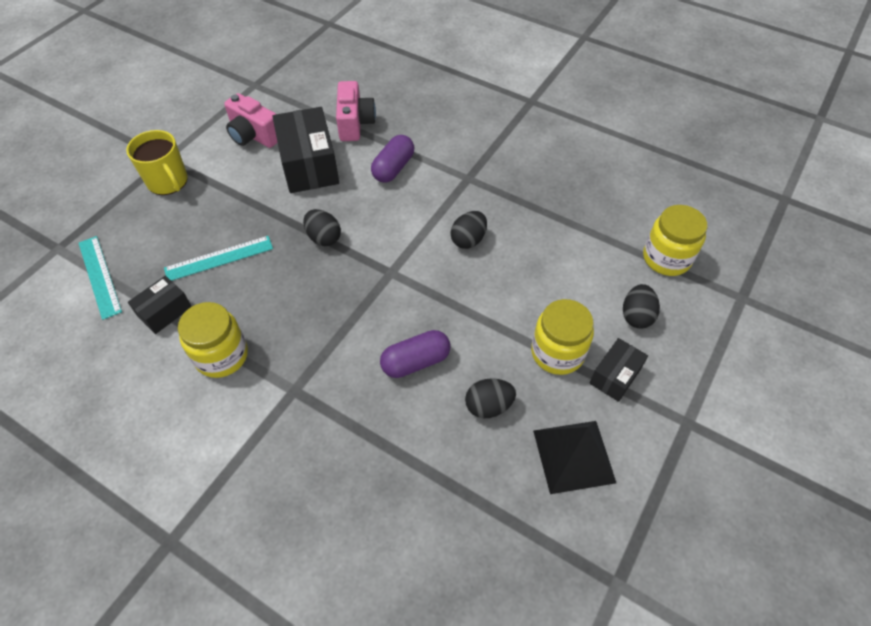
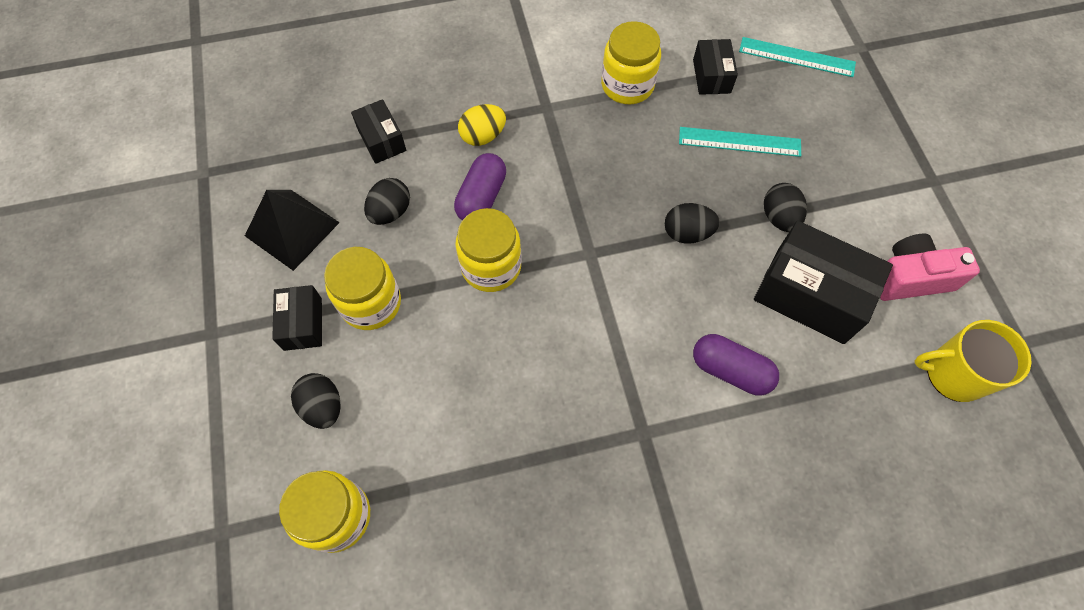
camera: 135 degrees right, 10 degrees up
yellow mug [126,130,188,195] -> yellow mug moved to [914,320,1032,402]
turquoise ruler [164,236,273,281] -> turquoise ruler turned 75 degrees clockwise [679,127,801,157]
pink camera [336,81,376,141] -> none
purple capsule [371,135,414,183] -> purple capsule turned 45 degrees counterclockwise [693,334,779,396]
black egg [450,211,487,249] -> black egg moved to [764,183,807,232]
none -> black box [351,99,406,164]
none -> yellow jar [455,208,521,292]
none -> yellow egg [458,104,506,146]

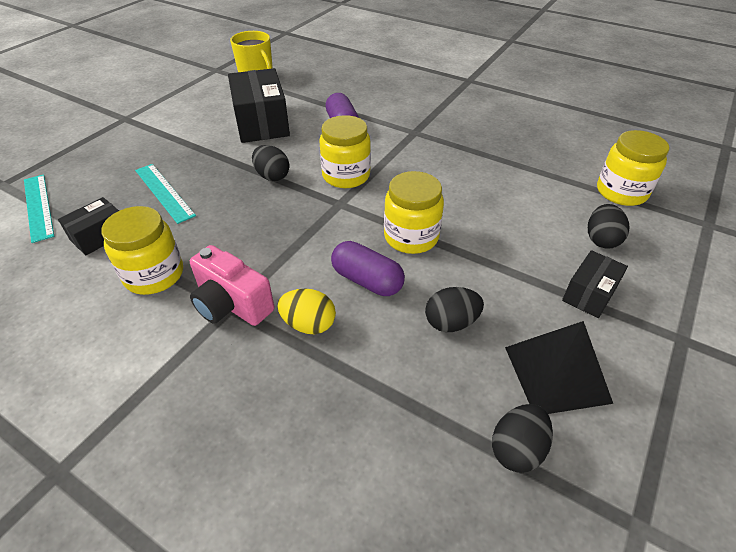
camera: 135 degrees left, 20 degrees down
yellow jar [324,247,401,330] -> yellow jar moved to [319,115,371,188]
black box [351,99,406,164] -> none
purple capsule [454,153,506,220] -> purple capsule turned 60 degrees clockwise [331,241,405,296]
black egg [764,183,807,232] -> black egg moved to [492,404,553,473]
pink camera [880,233,980,301] -> pink camera moved to [190,245,274,326]

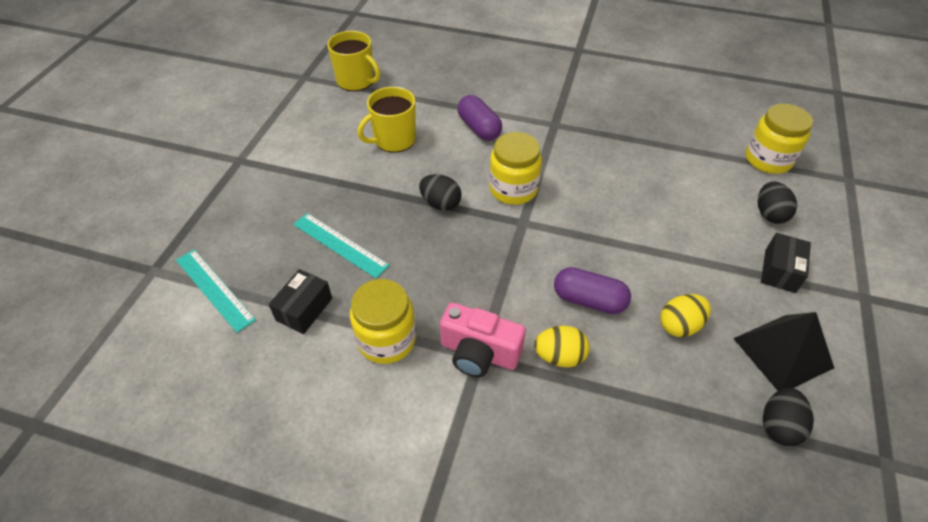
camera: 15 degrees left, 5 degrees up
black box [228,68,290,143] -> yellow mug [358,87,416,153]
yellow jar [384,171,444,254] -> none
black egg [425,287,484,332] -> yellow egg [660,294,711,337]

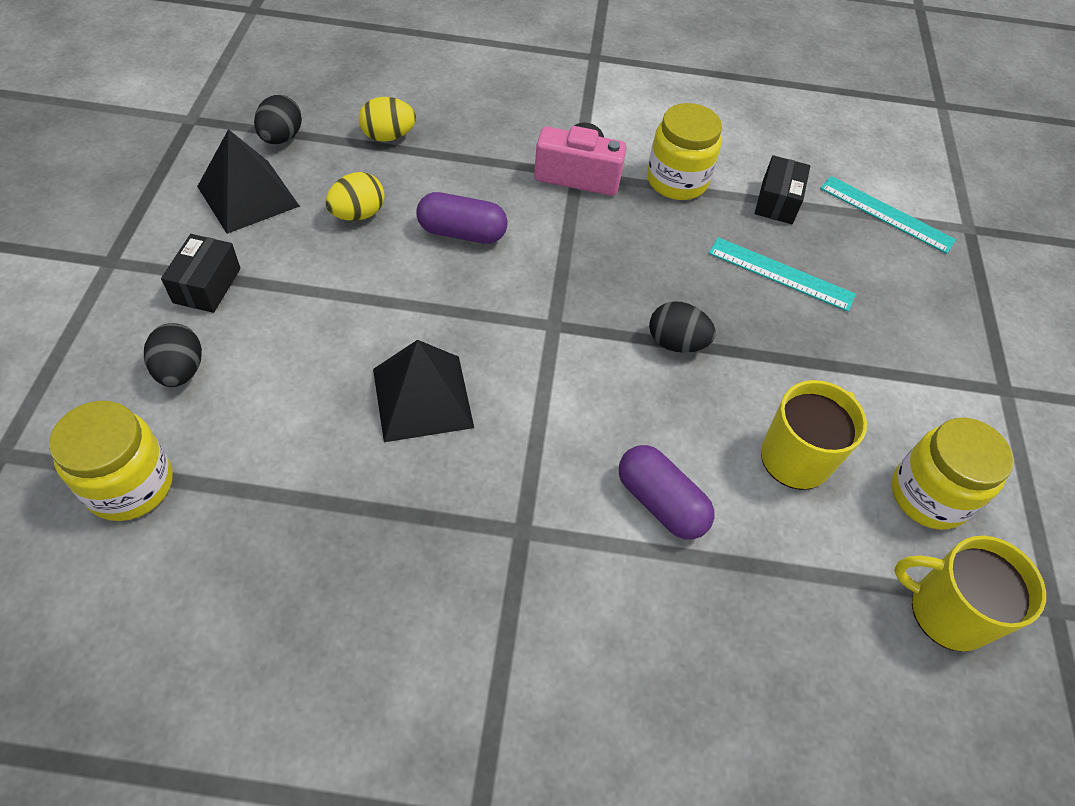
camera: 165 degrees right, 5 degrees up
yellow jar [489,132,542,205] -> yellow jar moved to [891,418,1014,530]
yellow egg [534,326,590,367] -> yellow egg moved to [359,97,416,142]
none -> black pyramid [373,340,474,442]

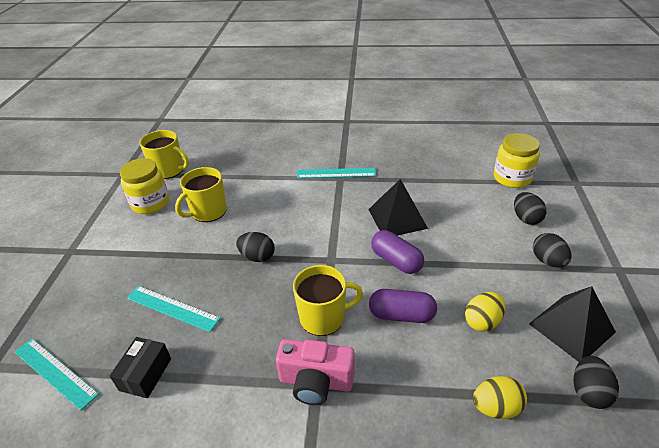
camera: 175 degrees left, 15 degrees down
black box [161,234,241,313] -> black egg [533,233,571,268]
purple capsule [619,445,714,540] -> purple capsule moved to [371,230,424,274]
yellow jar [647,103,722,200] -> none
none -> yellow mug [293,265,363,336]
none -> turquoise ruler [297,168,376,178]

